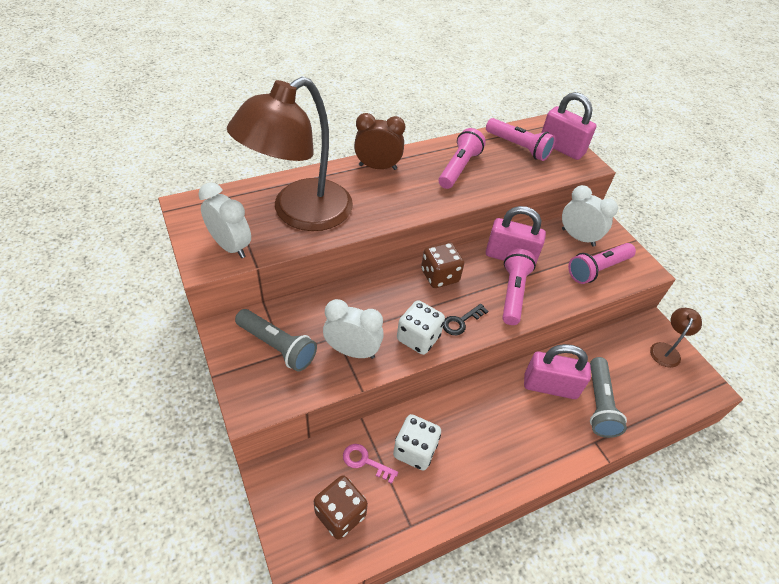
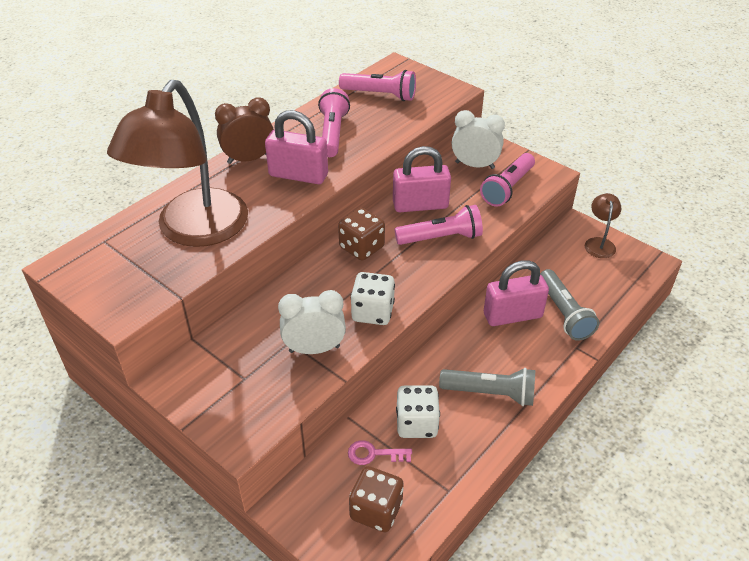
camera: 20 degrees left, 5 degrees down
white clock [199,182,251,258] -> none
grey flashlight [235,309,317,372] -> grey flashlight moved to [439,368,535,406]
black key [443,304,488,335] -> none
pink flashlight [503,249,536,325] -> pink flashlight turned 90 degrees clockwise [395,205,483,245]
pink padlock [541,92,597,160] -> pink padlock moved to [265,110,328,184]

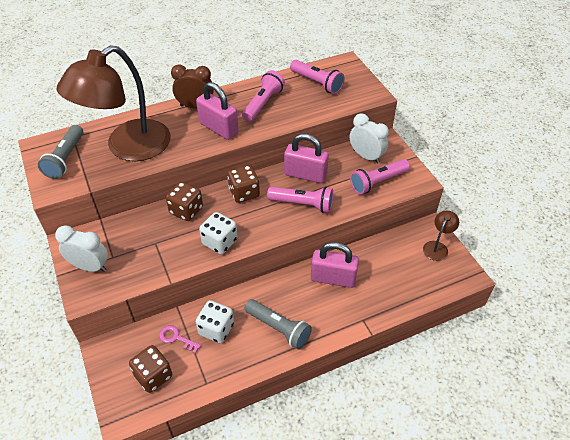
camera: 25 degrees right, 5 degrees up
white clock [278,290,346,354] -> white clock moved to [55,225,108,272]
grey flashlight [540,269,599,341] -> grey flashlight moved to [38,125,84,179]
none -> brown dice [166,181,203,221]

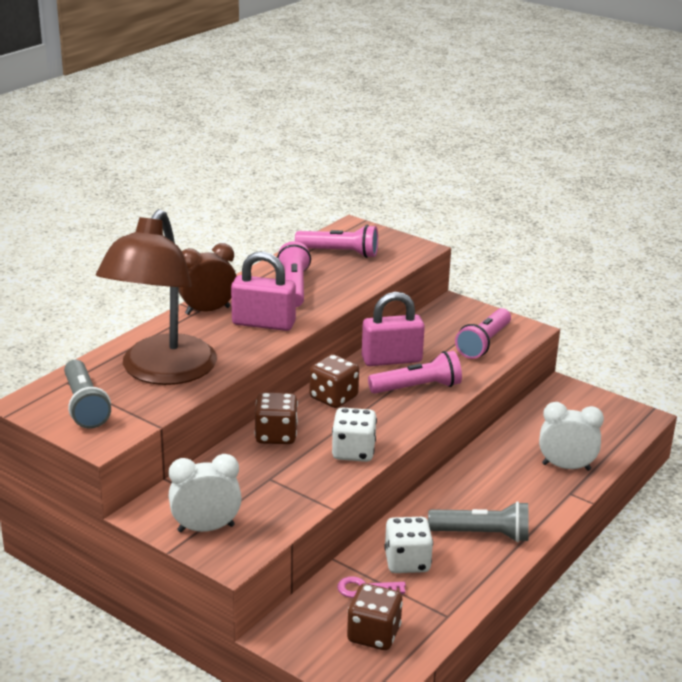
camera: 30 degrees left, 20 degrees down
pink padlock [311,242,359,288] -> none
white clock [350,113,389,164] -> white clock moved to [539,402,604,471]
brown lamp [423,211,459,261] -> none

